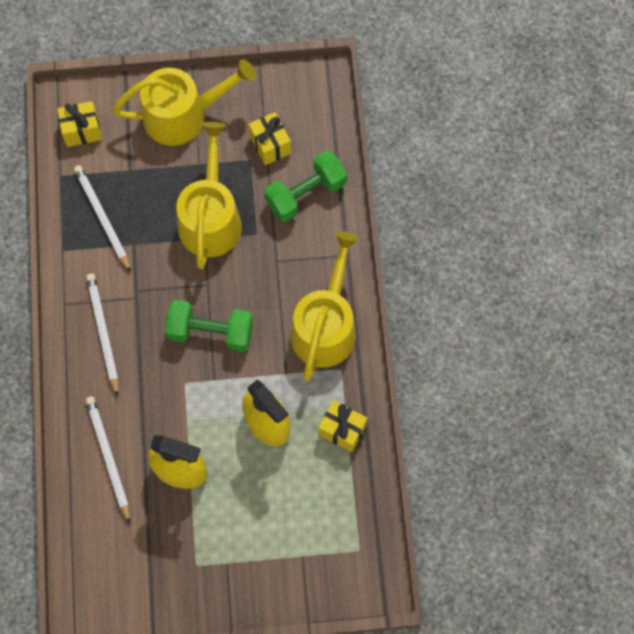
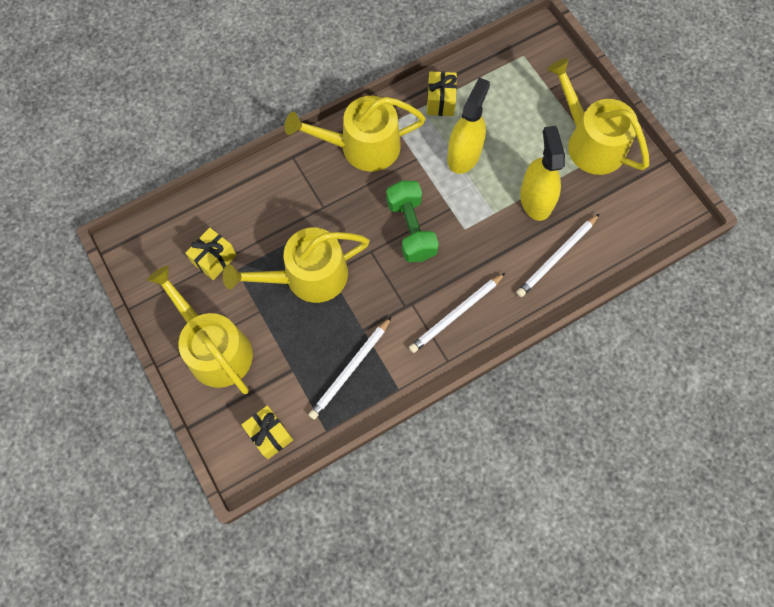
camera: 115 degrees left, 0 degrees up
green dumbbell [264,151,347,222] -> none
none -> yellow watering can [547,58,649,175]

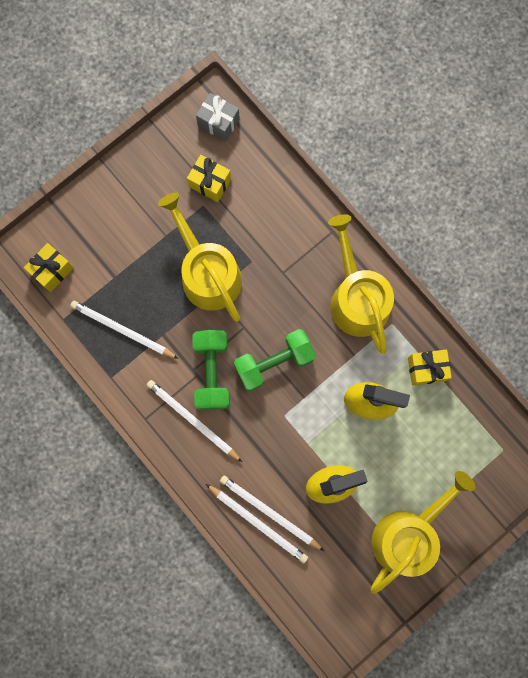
camera: 80 degrees right, 10 degrees up
yellow watering can [147,266,253,394] -> none
none -> green dumbbell [192,330,230,410]
none -> grey gift [196,93,240,142]
none -> white pencil [206,484,308,563]

